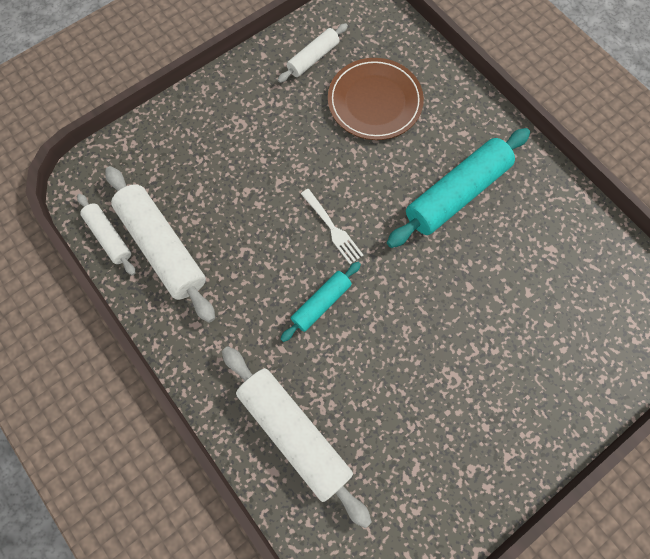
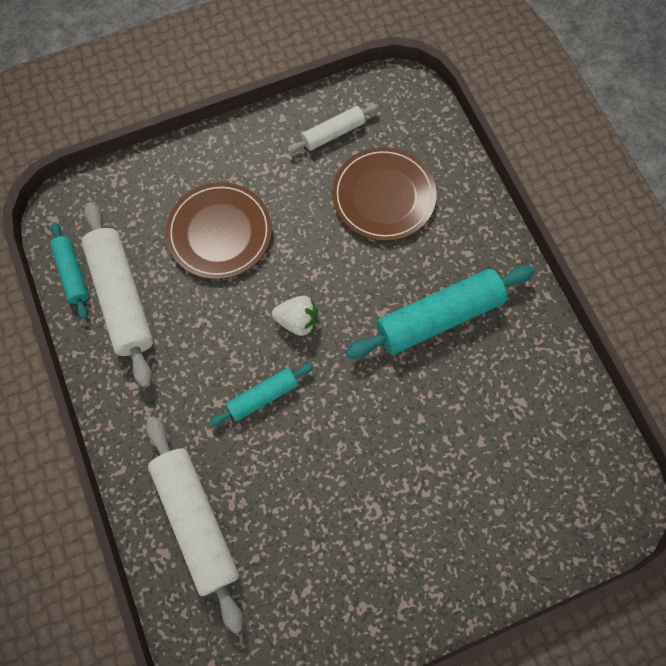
camera: 15 degrees right, 0 degrees up
white rolling pin [77,194,135,275] -> turquoise rolling pin [50,222,89,319]
white fork [301,189,363,264] -> white strawberry [272,296,318,336]
none -> brown plate [166,182,272,279]

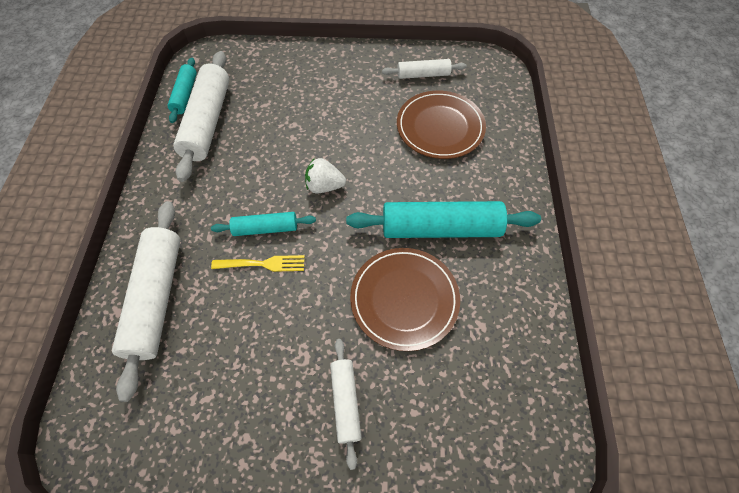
camera: 25 degrees right, 10 degrees down
brown plate [166,182,272,279] -> brown plate moved to [350,248,460,351]
white strawberry [272,296,318,336] -> white strawberry turned 150 degrees clockwise [305,158,346,193]
none -> yellow fork [211,255,305,272]
none -> white rolling pin [330,339,361,470]

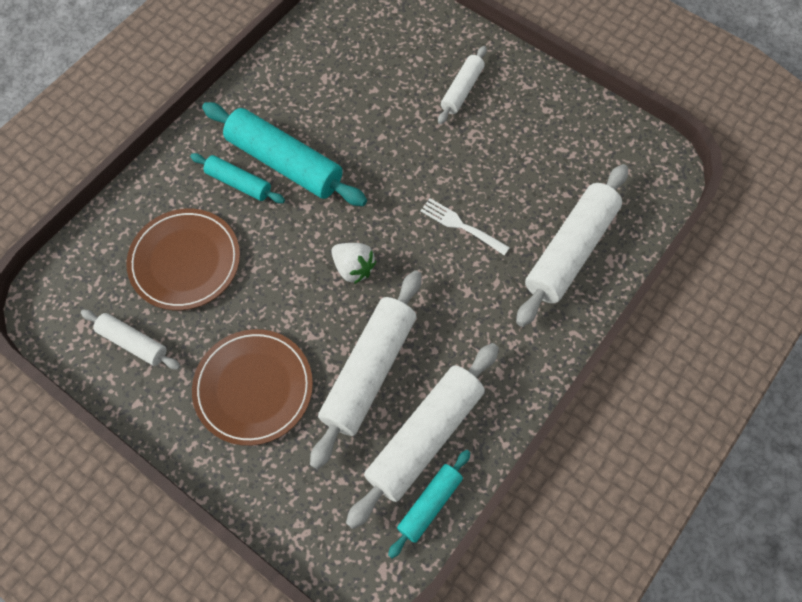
camera: 145 degrees left, 5 degrees up
turquoise rolling pin [211,212,316,236] -> turquoise rolling pin moved to [190,153,285,203]
yellow fork [211,255,305,272] -> white fork [420,198,510,255]
brown plate [350,248,460,351] -> brown plate moved to [192,329,313,446]
none -> white rolling pin [310,270,422,469]

